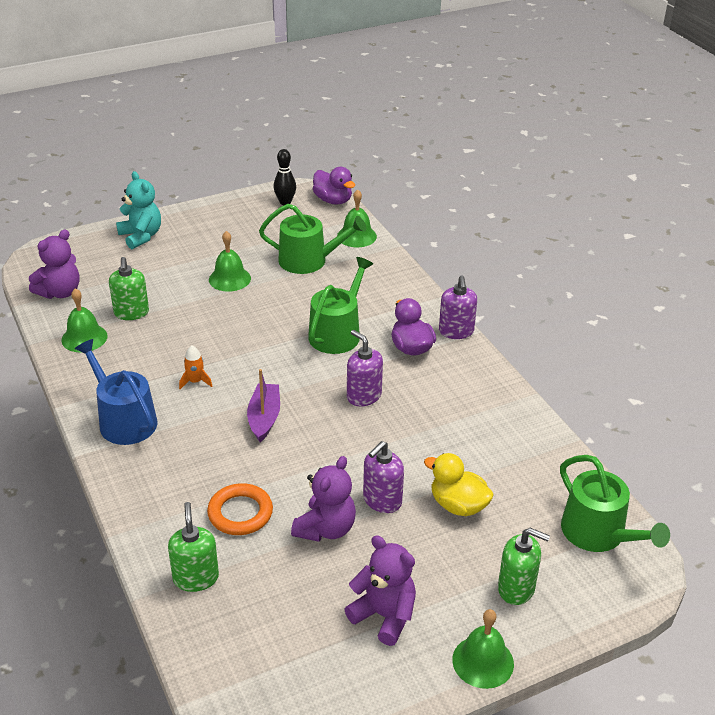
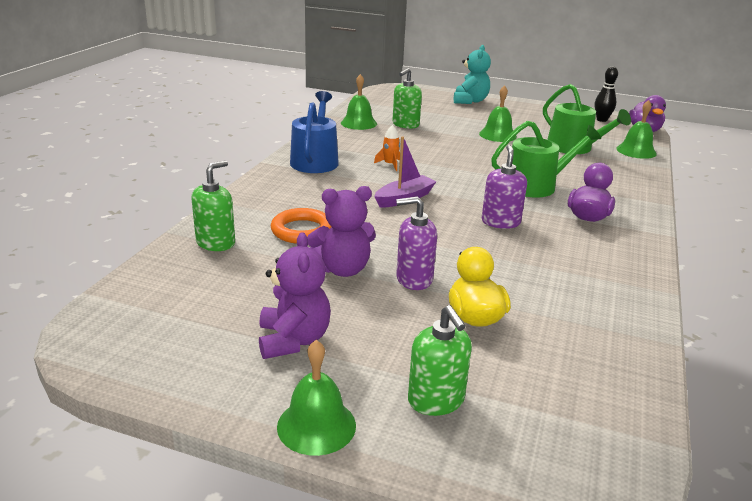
camera: 45 degrees right, 10 degrees down
purple teddy bear [29,229,80,299] -> none
purple soap dispenser [439,276,477,339] -> none
green watering can [560,455,670,552] -> none

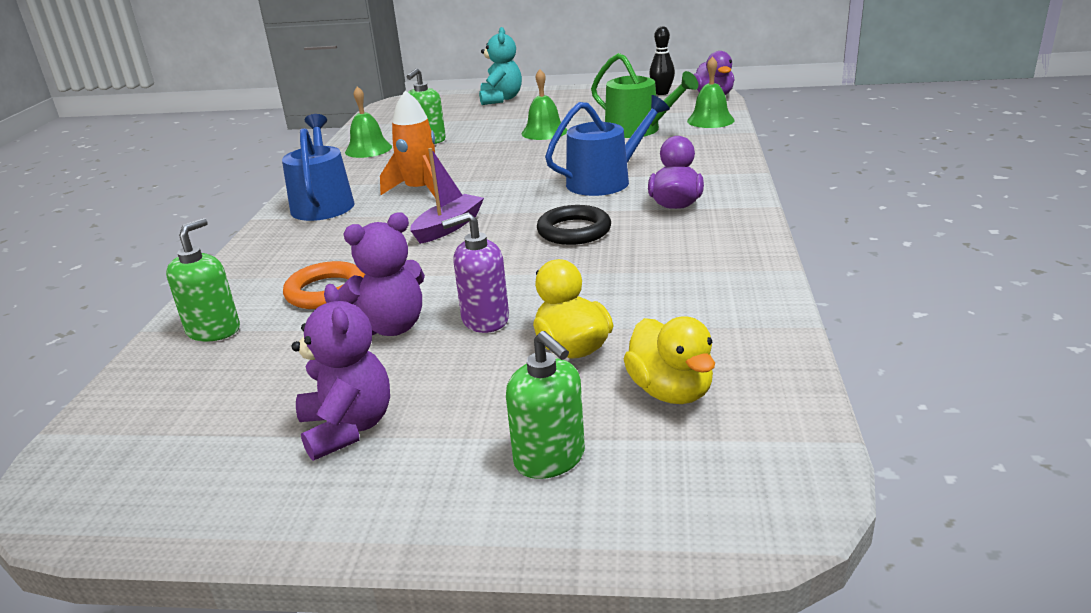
camera: 10 degrees left, 0 degrees up
green bell [277,340,356,456] -> none
orange rocket [374,125,400,171] -> orange rocket [380,90,435,197], size x1.90
purple soap dispenser [482,145,527,229] -> black ring [537,205,611,245]
green watering can [491,121,601,198] -> blue watering can [545,95,670,196]
none -> yellow duck [624,316,715,404]

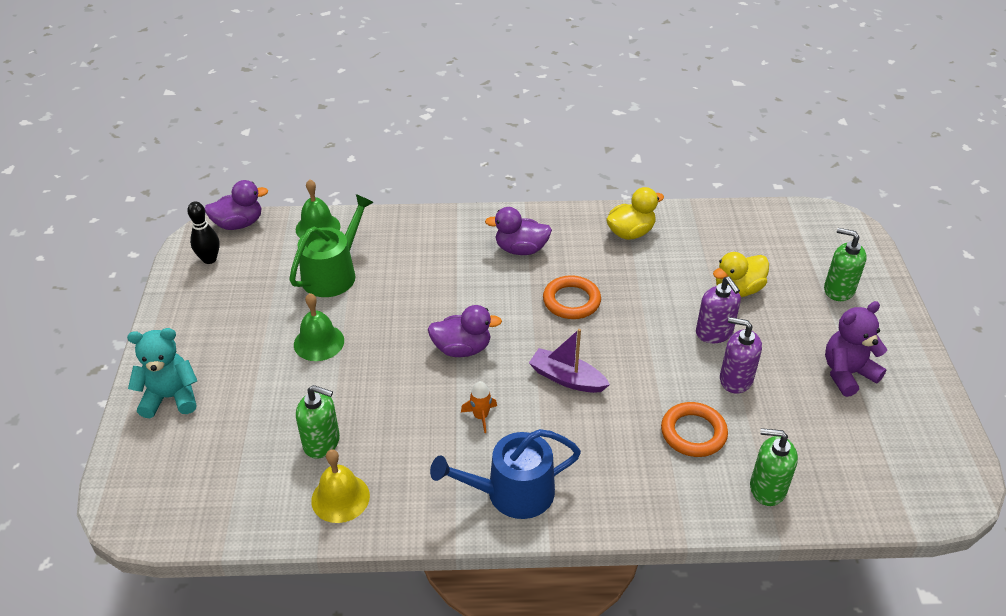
camera: 100 degrees left, 15 degrees up
purple teddy bear [338,213,425,336] -> purple soap dispenser [720,317,762,393]
green bell [345,86,392,158] -> yellow bell [311,449,370,523]
orange rocket [380,90,435,197] -> orange rocket [461,381,497,433], size x0.53
green soap dispenser [506,331,585,479] -> green soap dispenser turned 105 degrees counterclockwise [824,228,867,301]
black ring [537,205,611,245] -> orange ring [543,275,601,319]
blue watering can [545,95,670,196] -> none
yellow duck [624,316,715,404] -> yellow duck moved to [606,187,664,240]
none -> purple duck [428,305,502,357]

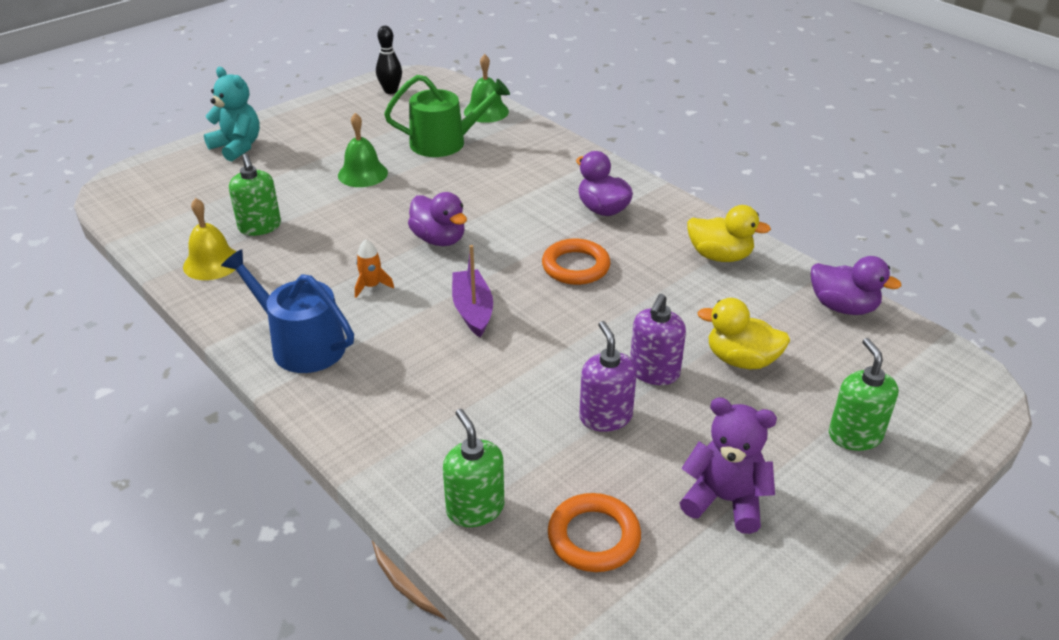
camera: 50 degrees right, 5 degrees down
purple duck [205,180,268,230] -> purple duck moved to [811,256,902,315]
orange ring [661,402,728,457] -> orange ring moved to [548,493,641,572]

